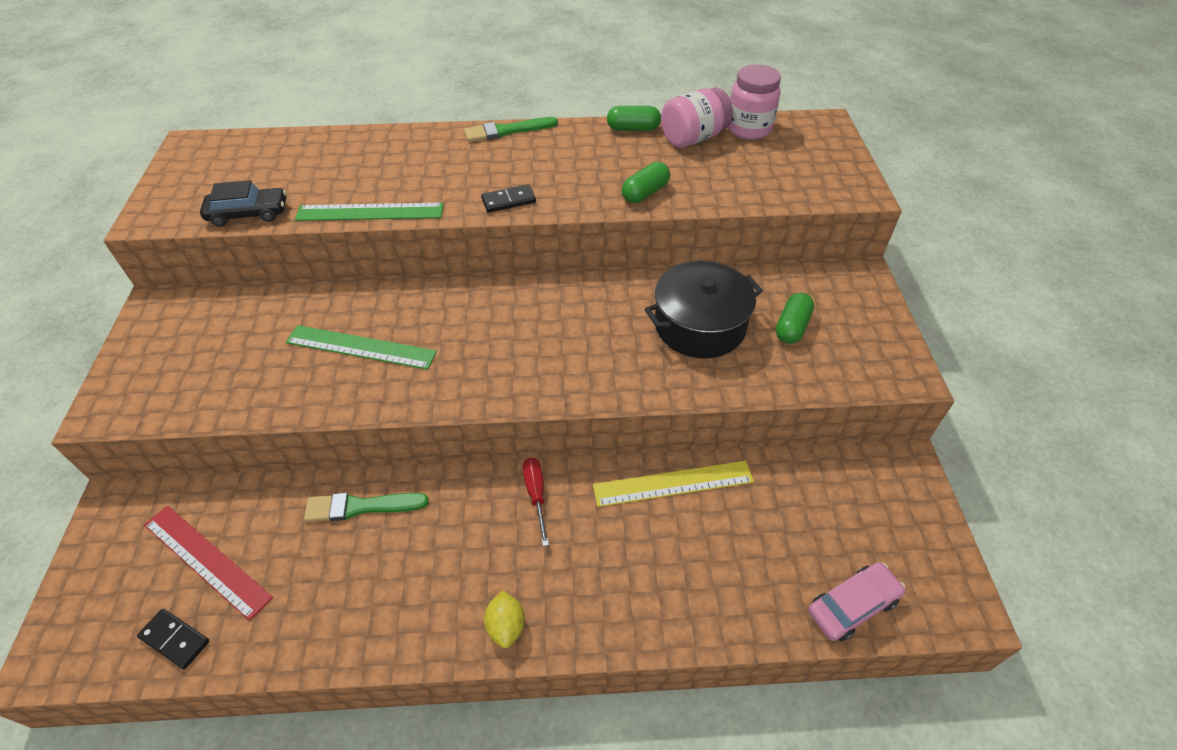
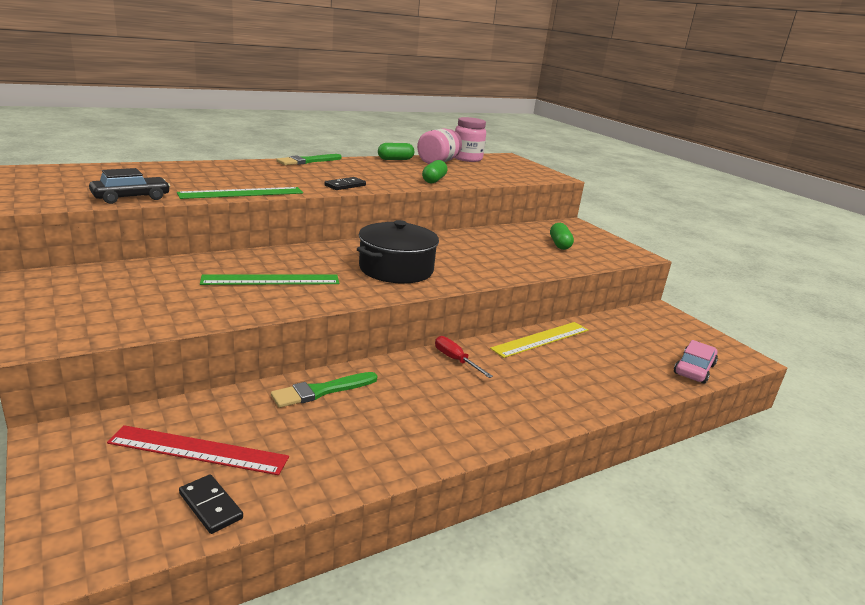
camera: 30 degrees left, 25 degrees down
black domino [137,609,209,669] -> black domino turned 45 degrees clockwise [179,474,243,534]
yellow lemon [484,590,525,648] -> none
black pot [645,261,763,359] -> black pot moved to [357,220,439,283]

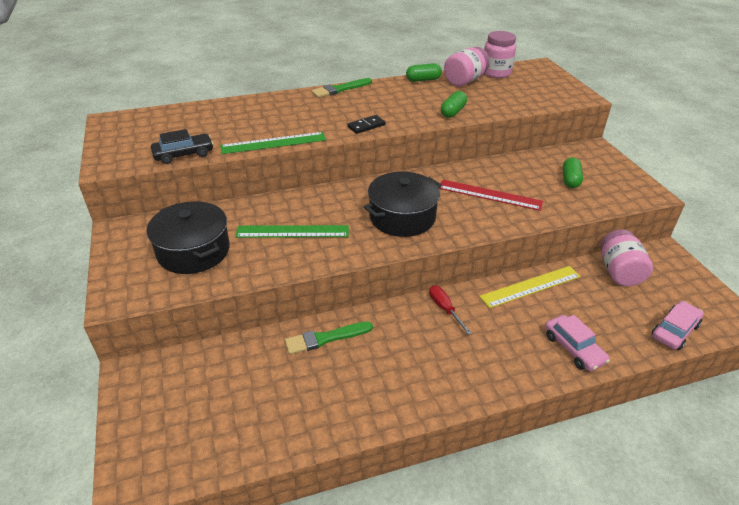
camera: 15 degrees right, 15 degrees up
red ruler [107,425,289,475] -> red ruler moved to [439,180,543,211]
black domino [179,474,243,534] -> none
none -> black pot [147,201,230,274]
none -> pink car [545,315,610,371]
none -> pink jar [600,229,653,286]

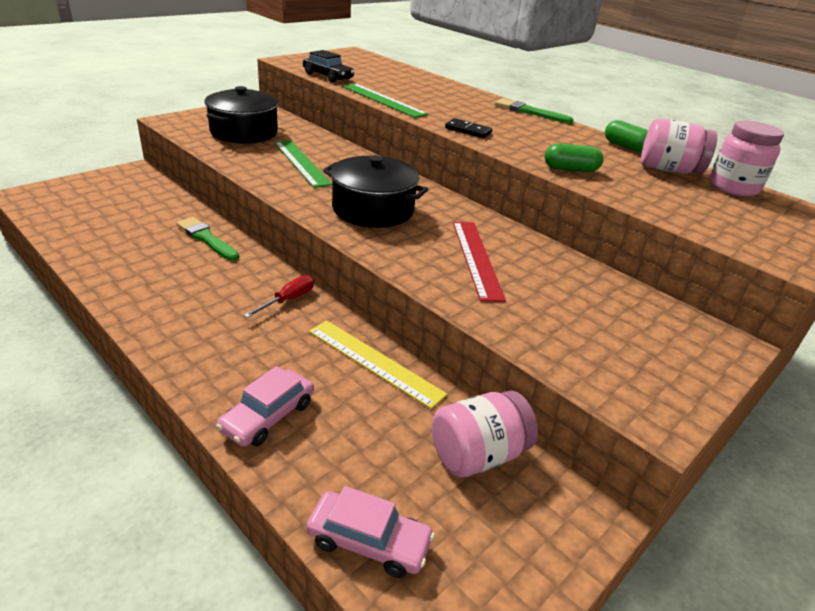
camera: 60 degrees right, 5 degrees down
green capsule [563,157,583,188] -> none

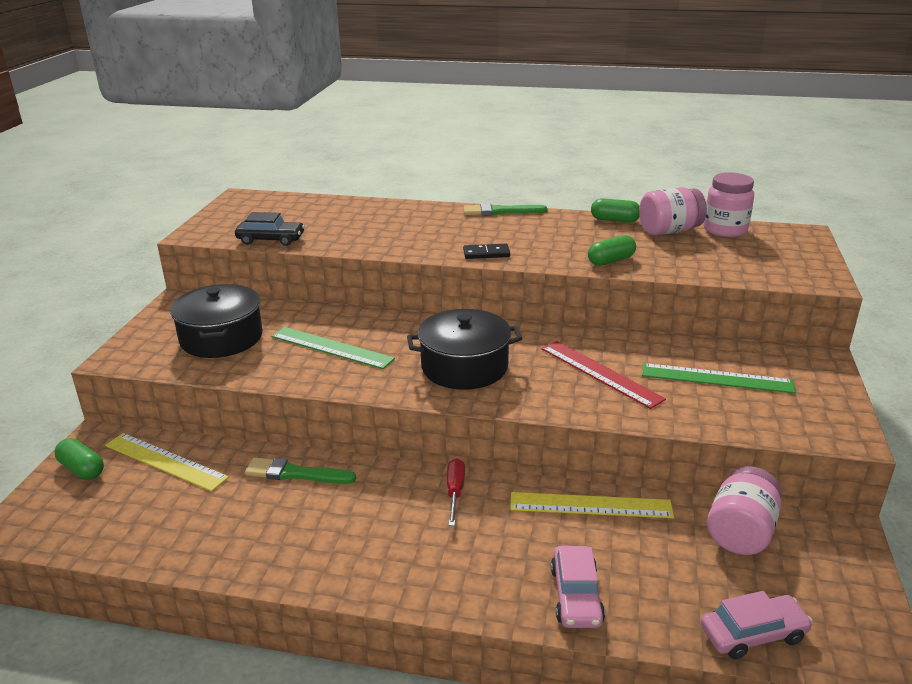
camera: 30 degrees left, 5 degrees down
green ruler [343,84,428,118] -> green ruler moved to [642,363,796,394]
none -> green capsule [55,438,104,480]
none -> yellow ruler [105,433,229,492]

